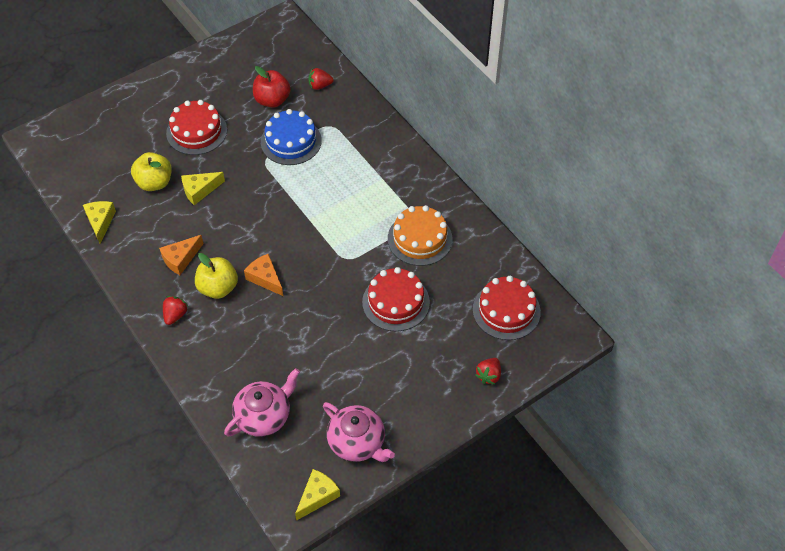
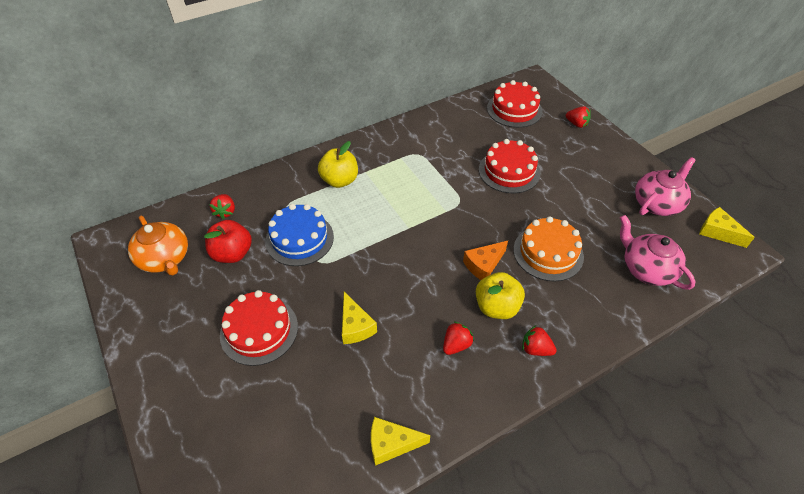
camera: 85 degrees left, 5 degrees down
yellow apple [131,152,172,191] -> yellow apple moved to [318,141,358,188]
orange cheese [159,235,204,275] -> red strawberry [443,321,474,355]
orange cake [388,205,453,266] -> orange cake moved to [513,216,584,281]
none -> orange teapot [128,216,188,275]

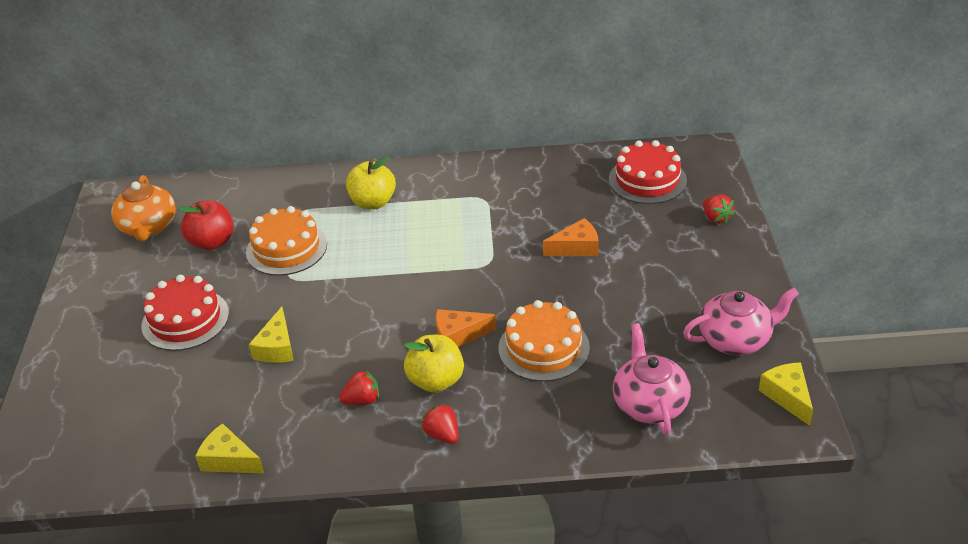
camera: 30 degrees right, 10 degrees down
red strawberry [209,194,235,219] -> none
blue cake [265,204,334,266] -> orange cake [246,206,327,276]
red cake [479,139,540,193] -> orange cheese [543,218,599,256]

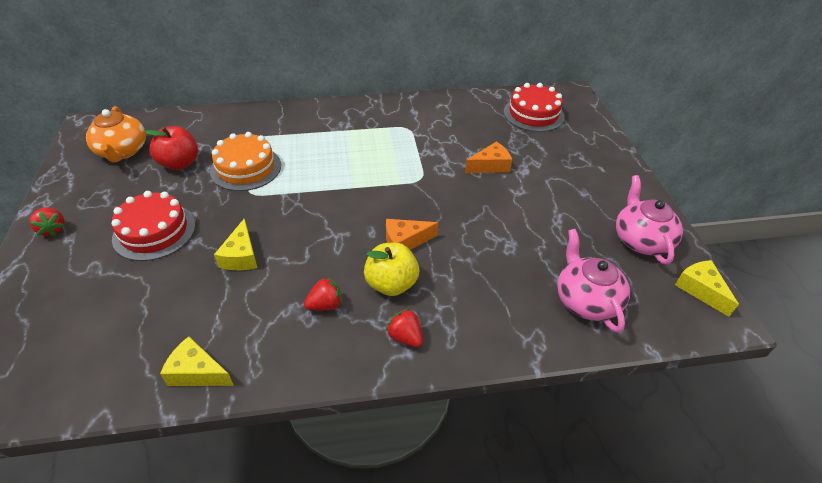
camera: 10 degrees left, 5 degrees up
yellow apple [346,156,396,209] -> none
orange cake [498,300,590,382] -> none
pink teapot [683,288,799,355] -> pink teapot turned 75 degrees counterclockwise [616,175,683,265]
red strawberry [703,194,735,224] -> red strawberry moved to [29,207,65,236]

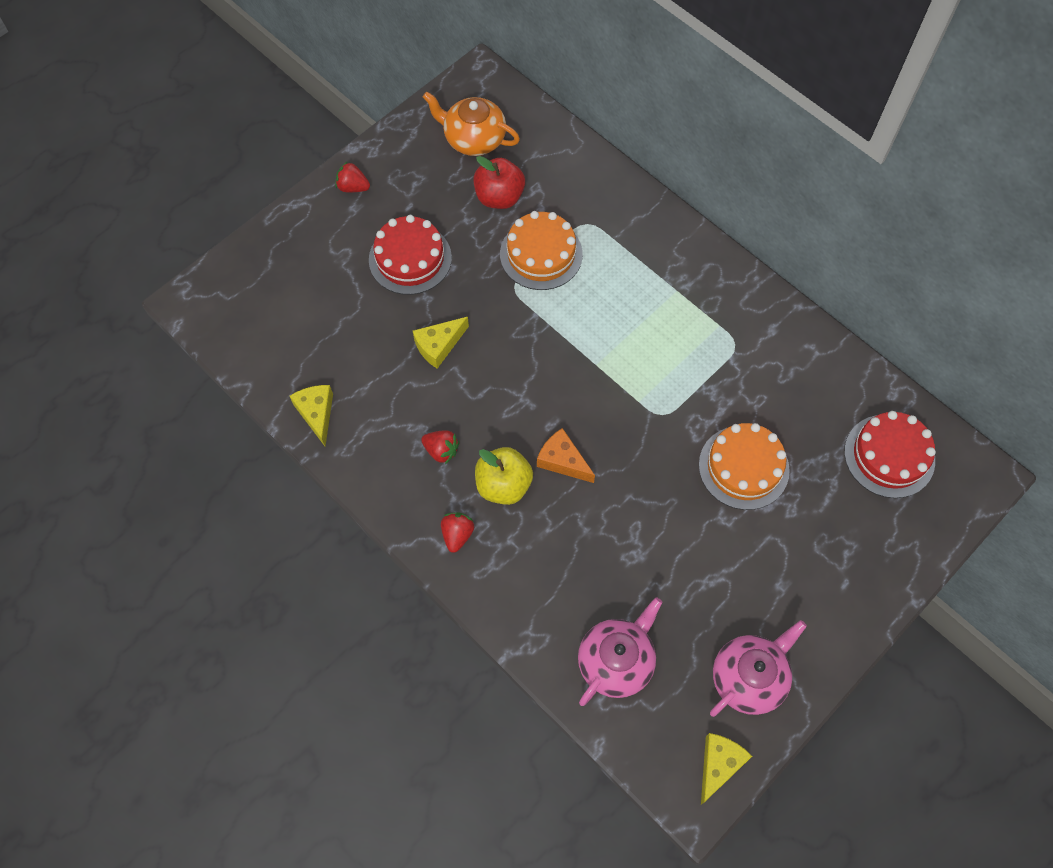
camera: 55 degrees right, 20 degrees up
red strawberry [29,207,65,236] -> red strawberry turned 90 degrees clockwise [336,161,370,192]
orange teapot [86,106,146,163] -> orange teapot turned 75 degrees clockwise [423,92,520,156]
orange cheese [465,141,512,173] -> orange cake [699,423,790,510]

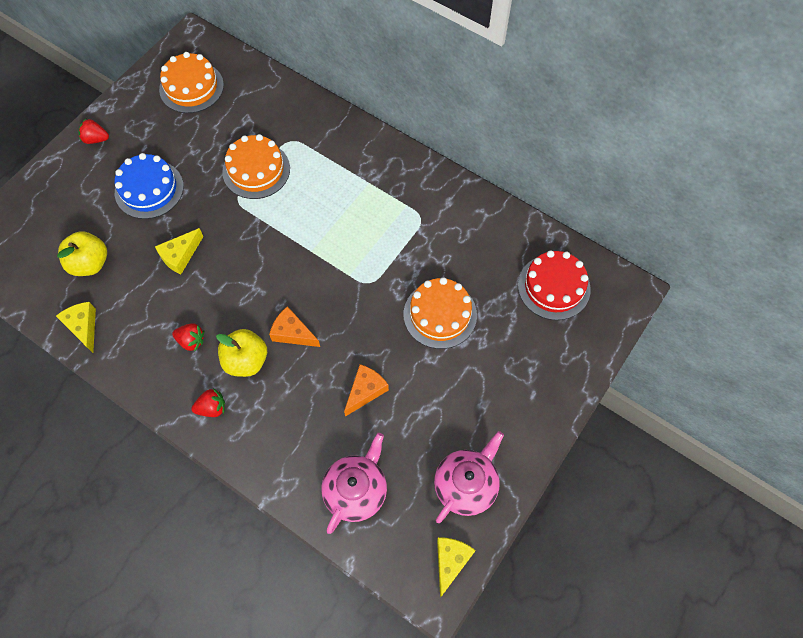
camera: 10 degrees left, 0 degrees up
red cake [369,215,452,295] -> blue cake [115,153,184,219]
orange teapot [423,92,520,156] -> orange cake [159,52,224,113]
red strawberry [441,512,474,553] -> red strawberry turned 75 degrees clockwise [191,388,225,417]
red apple [473,156,525,209] -> none
none -> yellow apple [57,231,107,276]
none -> orange cheese [344,364,389,417]

